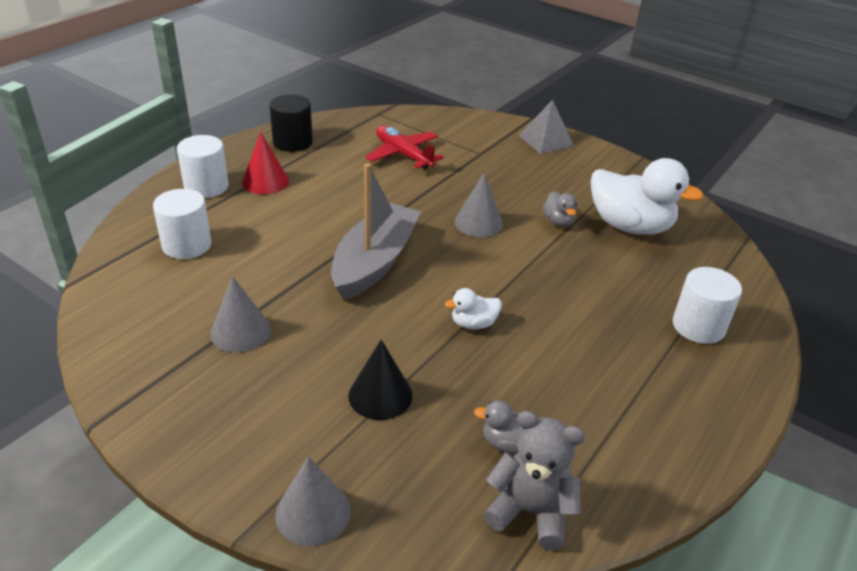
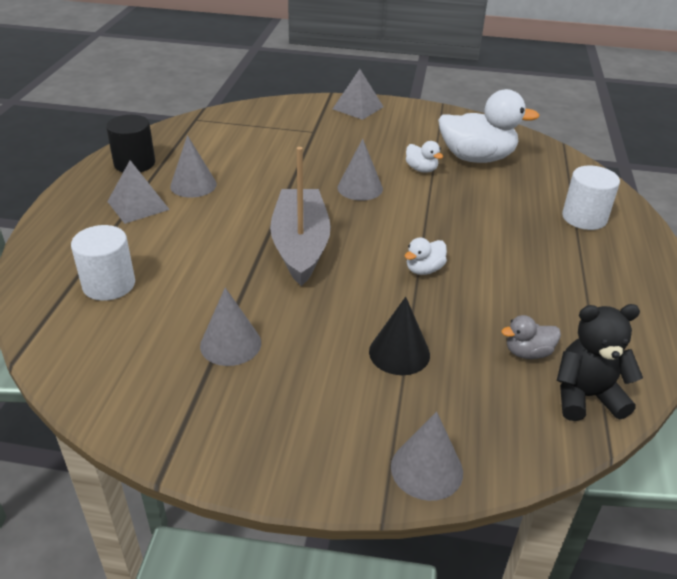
camera: 25 degrees left, 0 degrees up
white cylinder [177,135,229,198] -> none
red cone [242,132,289,194] -> grey pyramid [107,160,170,224]
red plane [365,126,444,170] -> none
grey teddy bear [483,411,585,550] -> black teddy bear [557,304,643,421]
grey duck [543,191,577,227] -> white duck [406,141,443,173]
none -> grey cone [170,135,217,198]

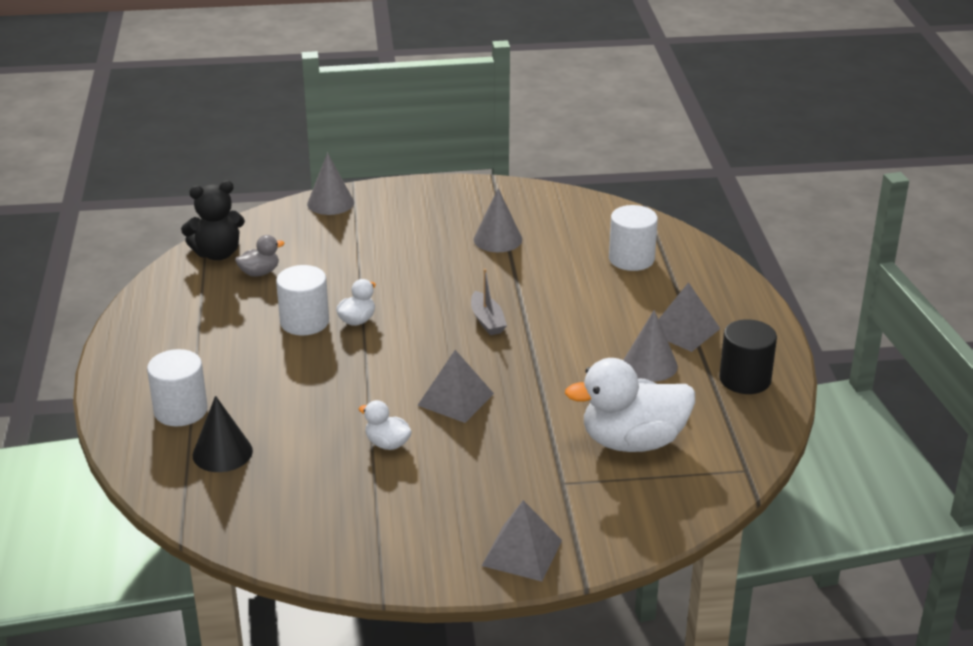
camera: 165 degrees right, 5 degrees down
grey boat [270,147,331,286] -> grey boat [471,269,507,335], size x0.47
grey cone [337,139,383,201] -> grey pyramid [417,350,494,423]
black cone [369,297,430,375] -> black cone moved to [193,396,253,472]
white duck [438,89,540,163] -> white duck moved to [565,358,695,452]
none -> white cylinder [276,265,329,335]

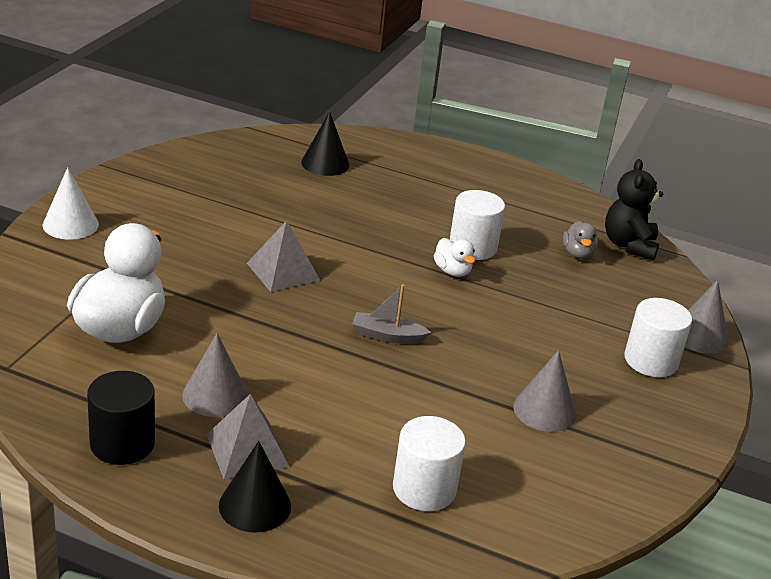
camera: 115 degrees right, 0 degrees up
white cylinder [147,349,208,426] -> white cylinder moved to [625,298,692,377]
white duck [359,400,412,450] -> none
grey pyramid [482,500,562,581] -> white cone [43,167,99,240]
none -> black cone [219,441,291,533]

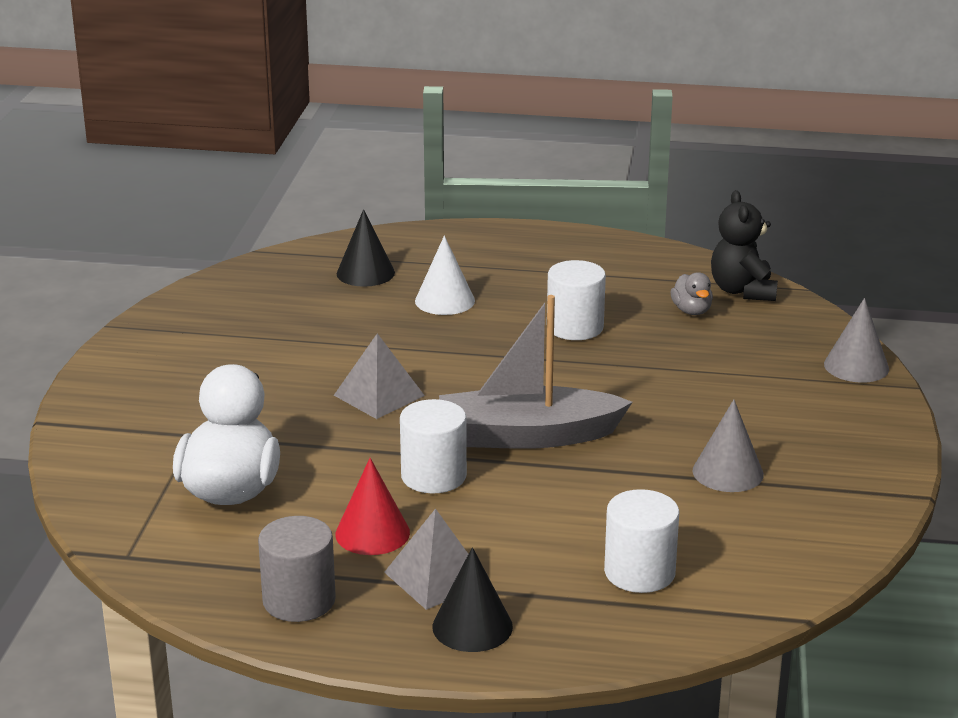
camera: 10 degrees left, 5 degrees down
white cone [43,167,99,240] -> white cone moved to [415,236,475,315]
black cylinder [87,371,155,465] -> grey cylinder [258,516,336,622]
grey cone [182,333,248,417] -> red cone [335,458,410,555]
grey boat [352,284,431,344] -> grey boat [439,295,632,449], size x2.13
white duck [434,238,475,277] -> none
white cylinder [625,298,692,377] -> white cylinder moved to [400,399,467,493]

